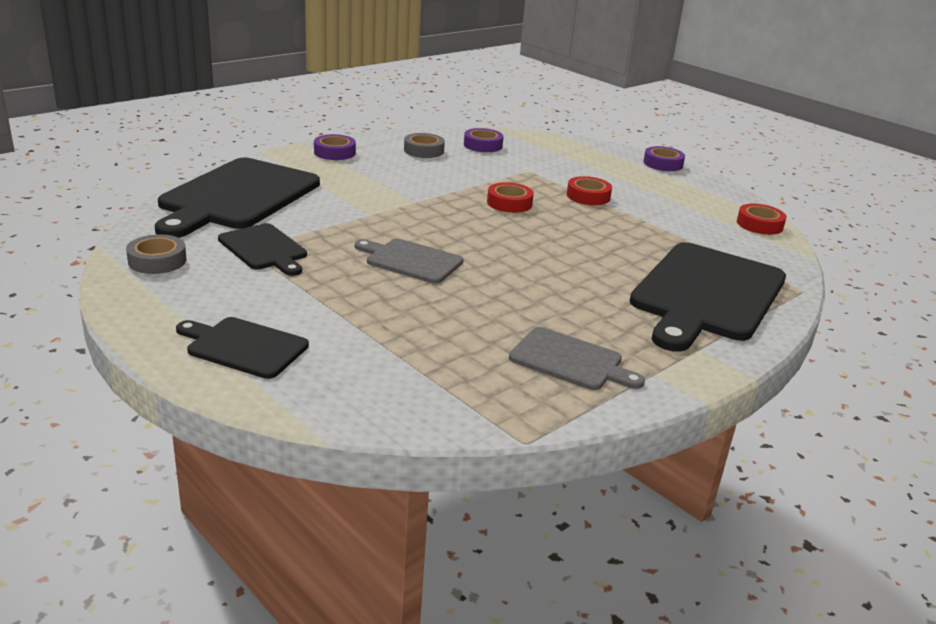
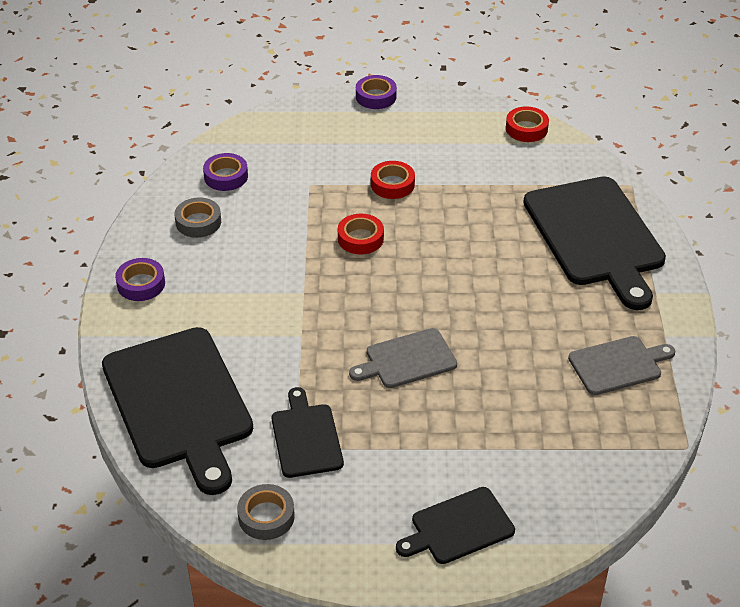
camera: 45 degrees left, 15 degrees up
black cutting board [218,223,307,276] -> black cutting board turned 105 degrees counterclockwise [272,387,344,478]

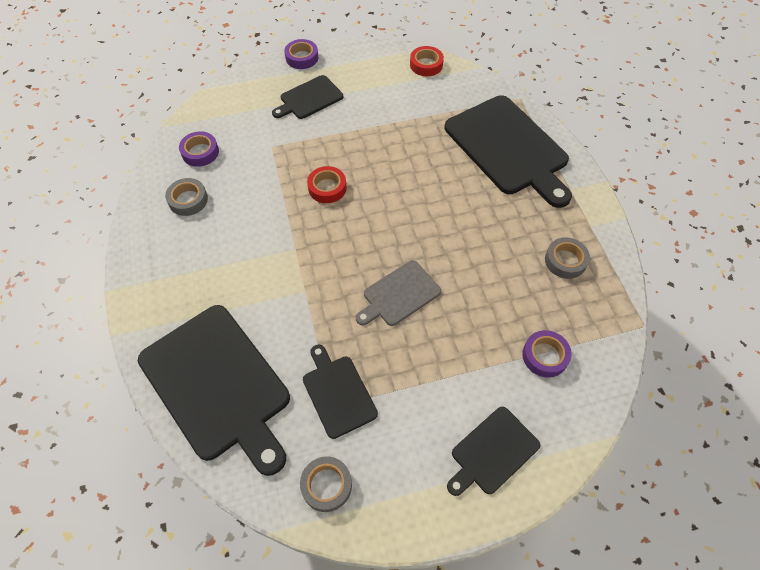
camera: 15 degrees left, 15 degrees up
purple tape [115,258,165,301] -> purple tape moved to [522,330,572,378]
red tape [371,161,415,199] -> none
grey cutting board [568,336,675,395] -> grey tape [545,237,590,279]
none -> black cutting board [272,75,343,119]

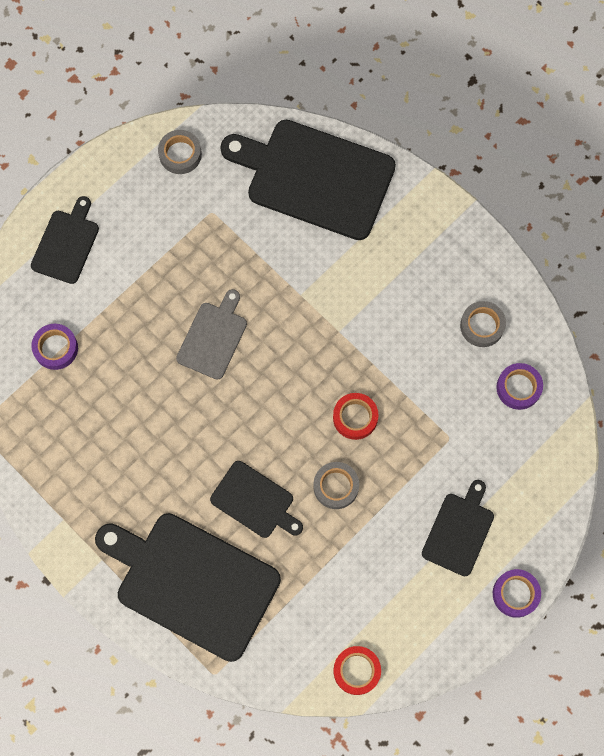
camera: 150 degrees right, 15 degrees up
black cutting board [303,345,378,439] -> black cutting board moved to [210,461,303,538]
grey tape [545,237,590,279] -> grey tape moved to [313,462,359,509]

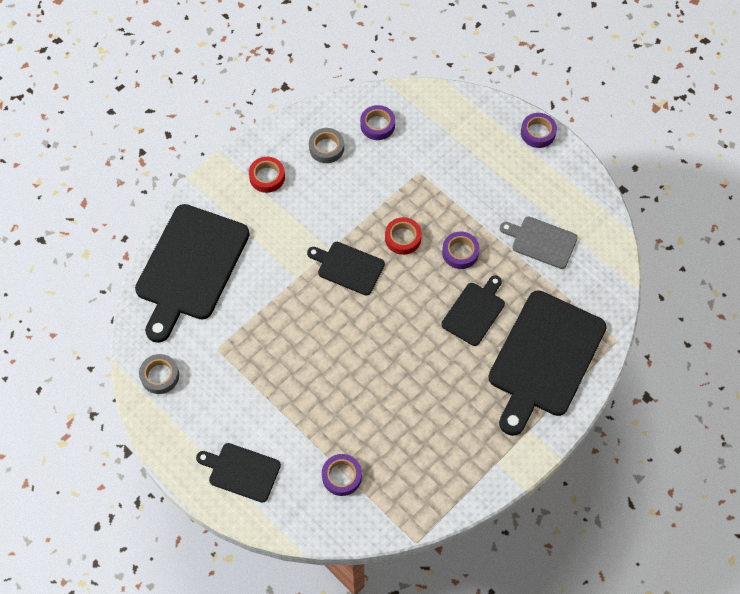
camera: 90 degrees left, 10 degrees down
grey cutting board [176,289,247,380] -> grey cutting board moved to [500,217,578,269]
grey tape [313,462,359,509] -> purple tape [442,232,480,269]
red tape [333,646,381,695] -> red tape moved to [249,157,285,193]
black cutting board [422,480,494,576] -> black cutting board moved to [307,242,385,295]

